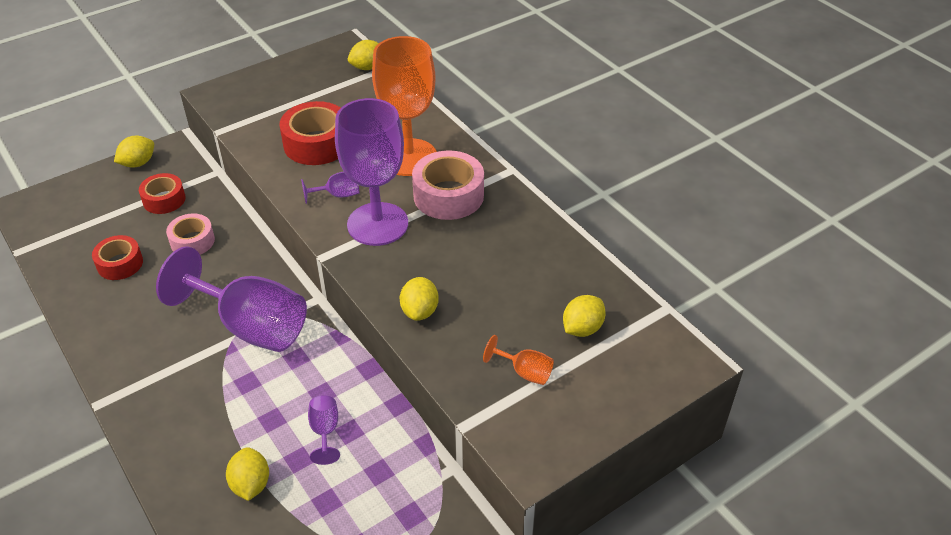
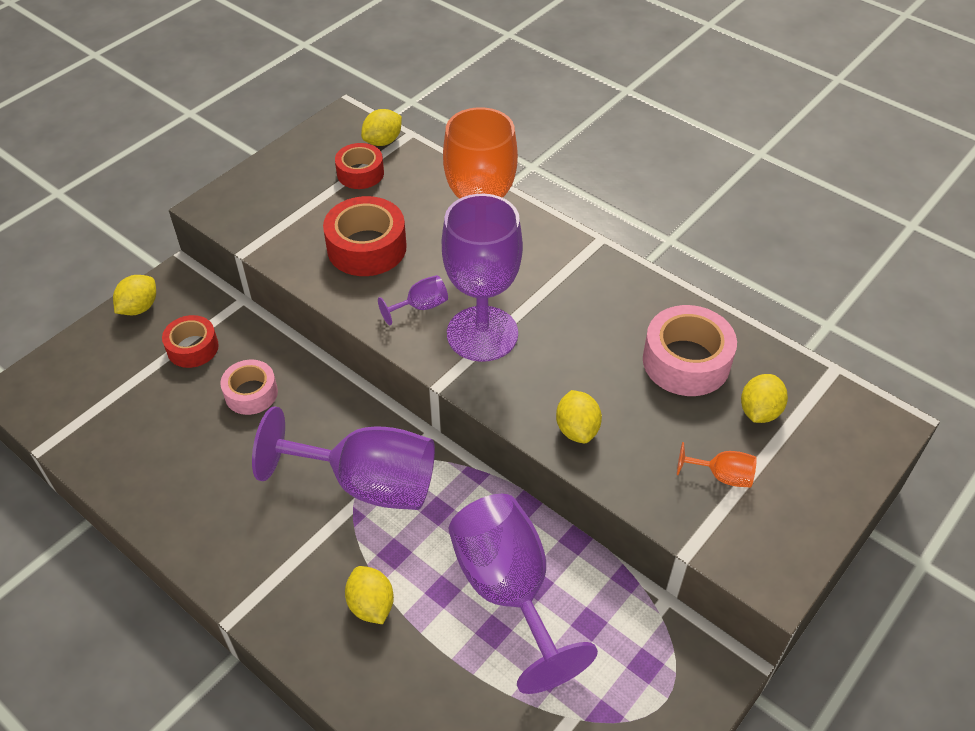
camera: 15 degrees left, 5 degrees up
red tape [92,235,143,280] -> red tape moved to [335,143,384,189]
yellow lemon [226,447,269,501] -> yellow lemon moved to [345,566,394,624]
purple goblet [308,395,340,465] -> purple goblet [449,494,598,694], size x2.39
pink tape [412,150,484,220] -> pink tape moved to [643,305,737,396]

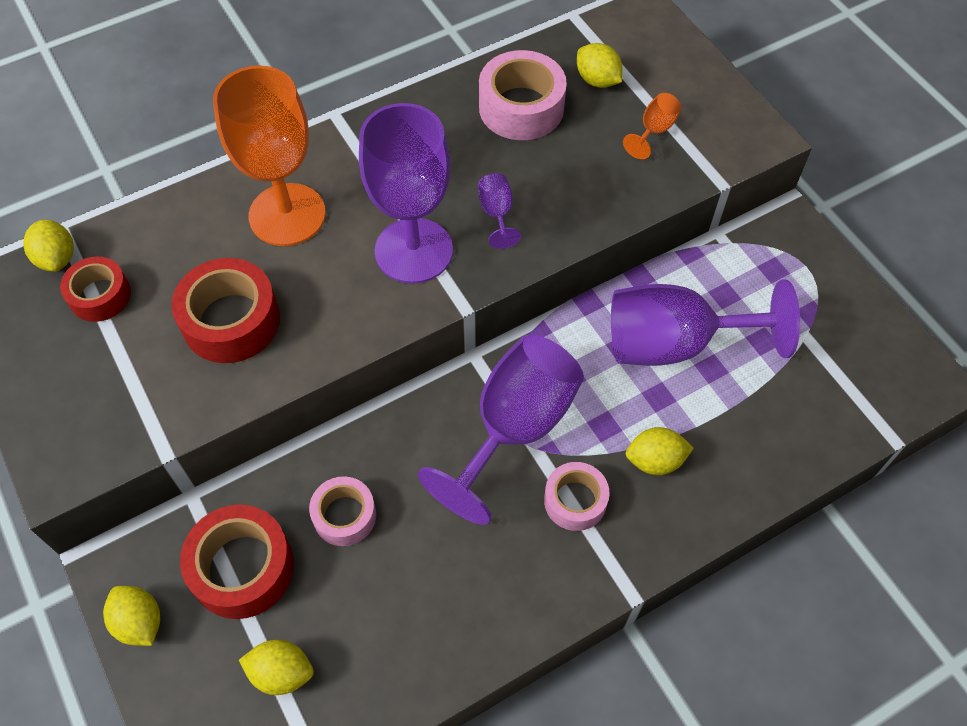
camera: 70 degrees left, 10 degrees up
red tape [162,315,219,368] -> red tape [180,505,294,619], size x1.58
purple goblet [378,275,448,325] -> purple goblet moved to [478,173,521,249]
yellow lemon [556,390,602,443] -> yellow lemon moved to [239,640,314,695]
none -> pink tape [544,462,609,531]

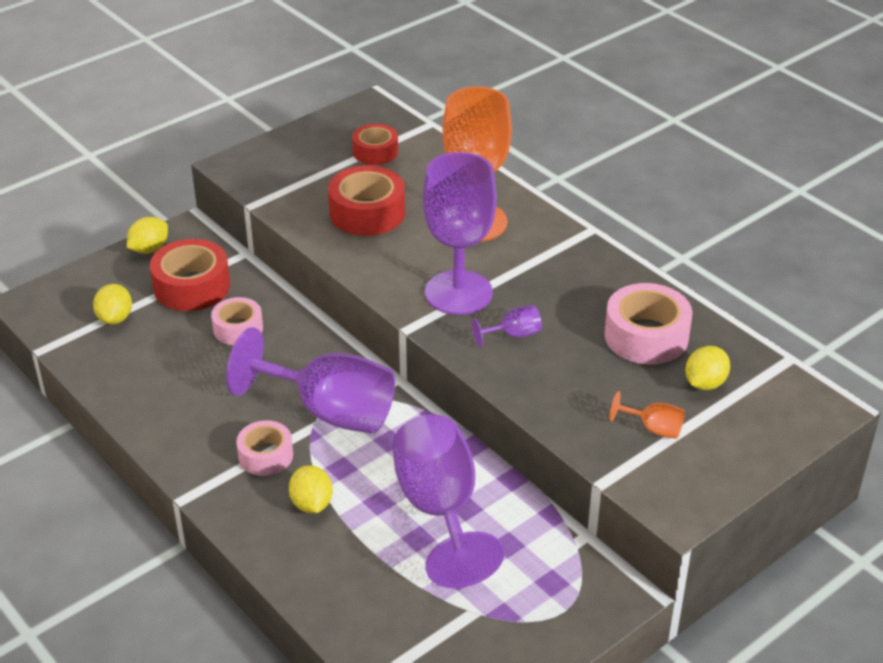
camera: 80 degrees right, 20 degrees down
yellow lemon [23,220,74,272] -> none

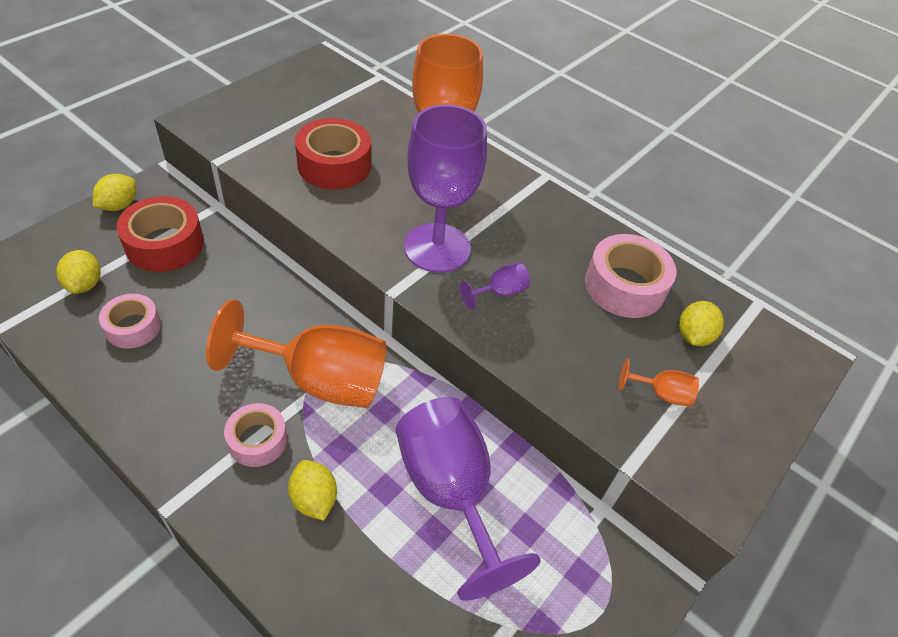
camera: 15 degrees left, 10 degrees up
pink tape [211,297,263,345] -> pink tape moved to [99,294,161,349]
purple goblet [226,327,395,433] -> orange goblet [206,299,386,408]
red tape [352,124,398,165] -> none

